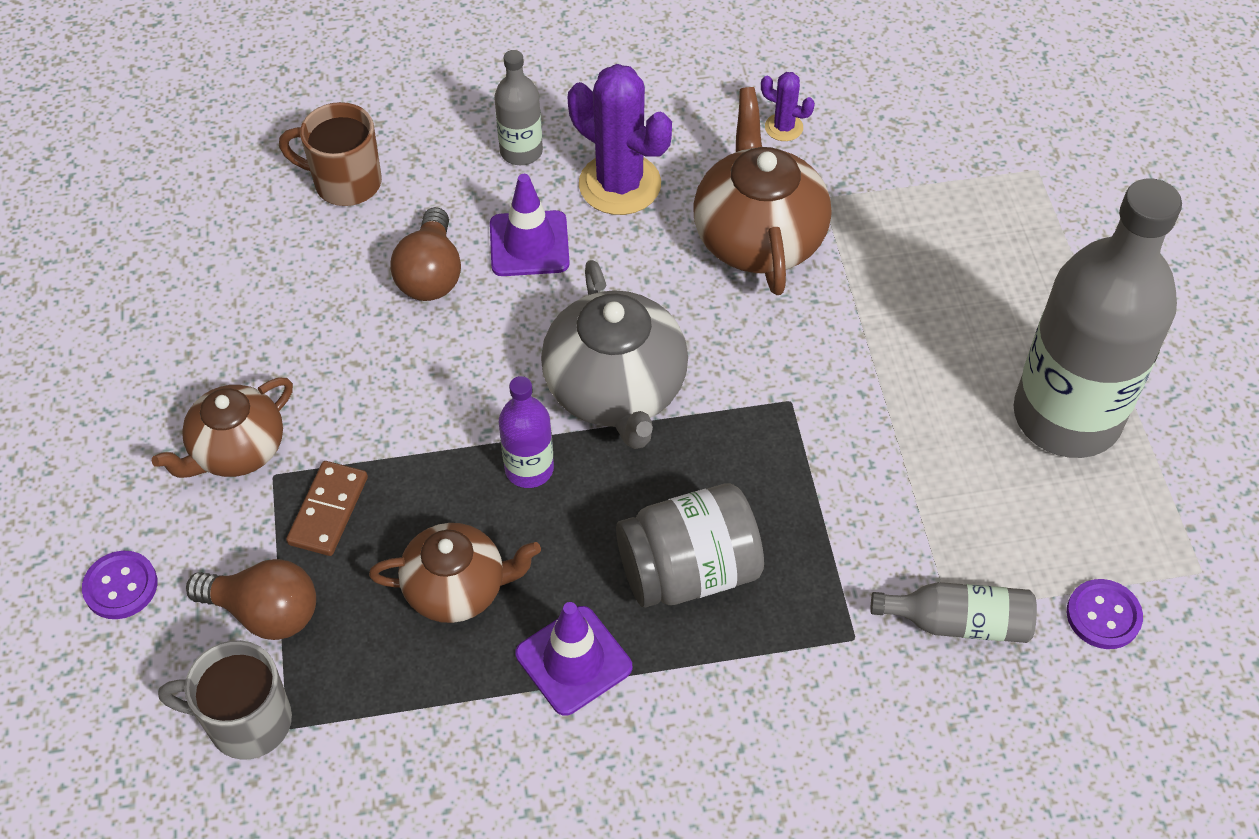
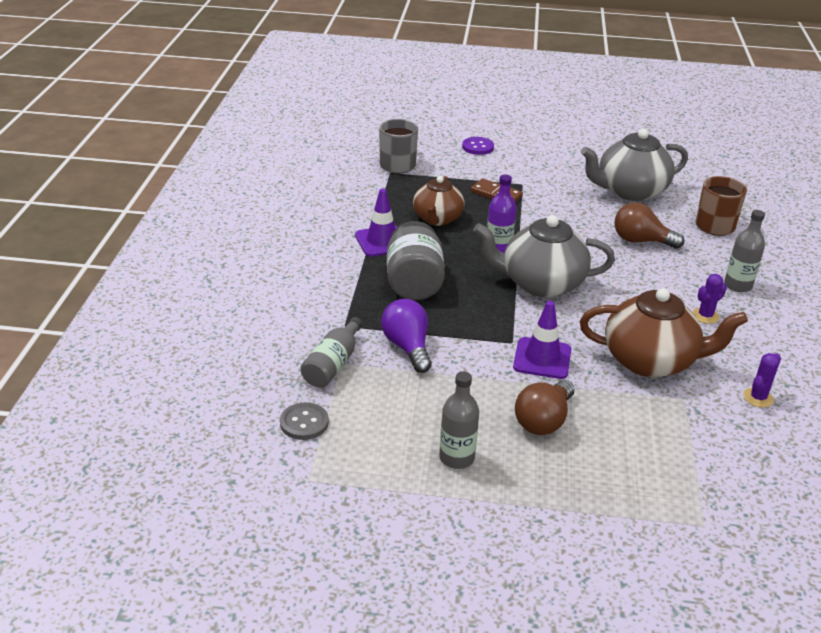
camera: 105 degrees right, 20 degrees down
brown teapot [152,378,293,478] -> none
brown light bulb [186,559,316,640] -> brown light bulb moved to [515,380,575,435]
purple traffic cone [490,174,570,276] -> purple traffic cone moved to [513,301,571,379]
purple cactus [568,64,672,215] -> purple cactus [692,274,727,324], size x0.48
grey bottle [1013,178,1182,458] -> grey bottle [439,371,479,469], size x0.44
purple button [1067,579,1143,649] -> grey button [280,402,329,440]
none -> purple light bulb [381,299,432,373]
none -> grey teapot [581,129,688,201]

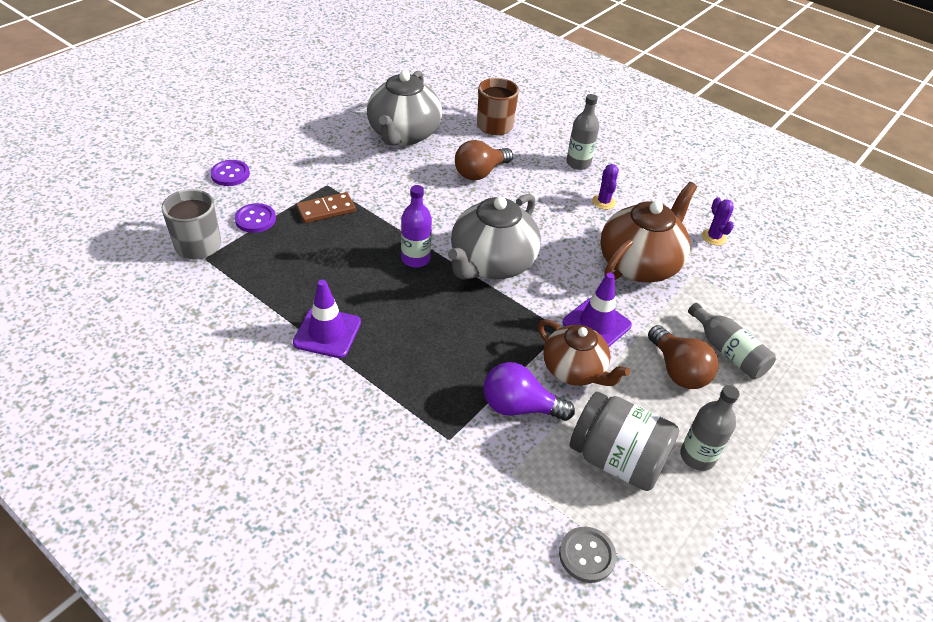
camera: 60 degrees left, 10 degrees up
grey bottle [300,317,362,388] -> grey bottle moved to [688,303,776,379]
grey jar [387,221,445,300] -> grey jar moved to [570,392,679,491]
brown teapot [413,176,464,226] -> brown teapot moved to [538,319,630,386]
none -> purple button [235,203,276,233]

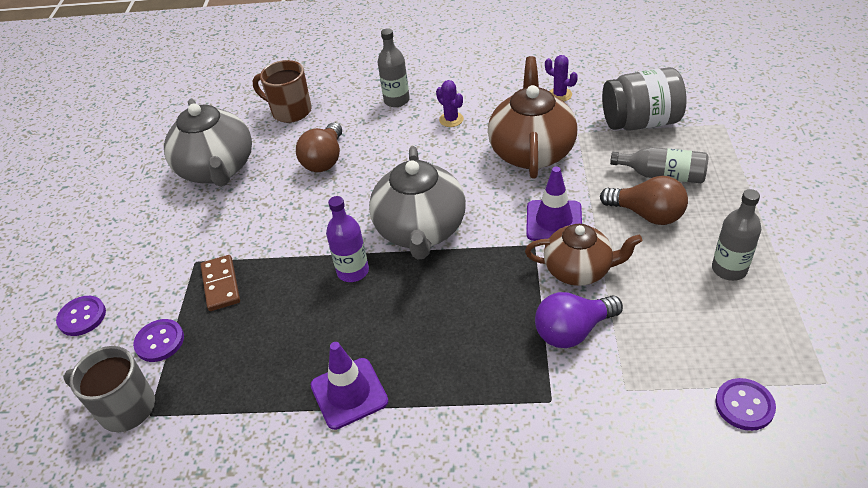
camera: 30 degrees left, 0 degrees up
brown domino [296,192,356,223] -> brown domino turned 45 degrees counterclockwise [201,255,240,311]
grey button [559,527,616,583] -> purple button [715,378,776,431]
grey jar [570,392,679,491] -> grey jar moved to [602,67,687,131]

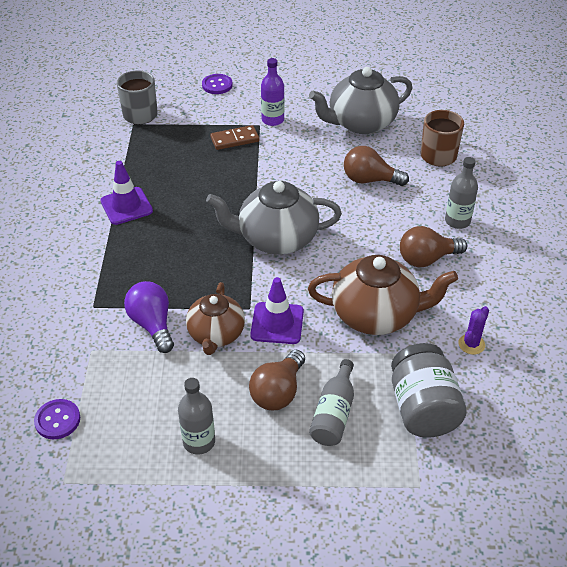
camera: 85 degrees right, 0 degrees up
purple button [133,319,184,362] -> none
purple bottle [326,196,369,282] -> purple bottle moved to [261,58,284,126]
purple cactus [436,80,464,127] -> brown light bulb [400,226,467,267]

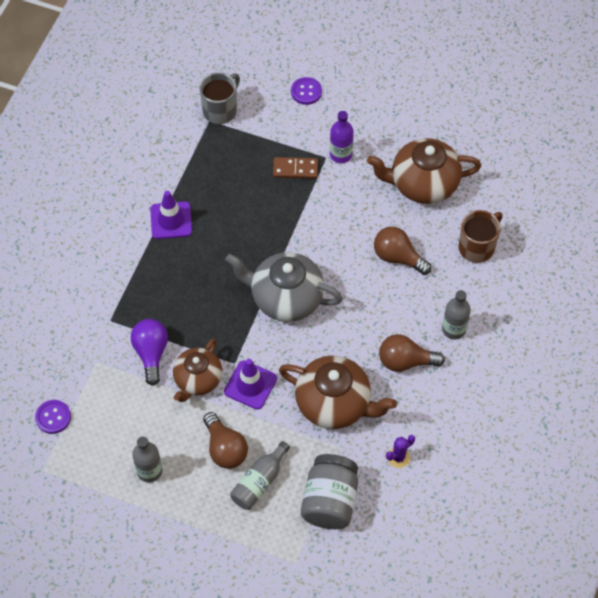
camera: 20 degrees right, 15 degrees up
brown light bulb [249,350,305,410] -> brown light bulb turned 75 degrees counterclockwise [203,412,248,469]
grey teapot [309,67,412,134] -> brown teapot [367,138,481,204]

